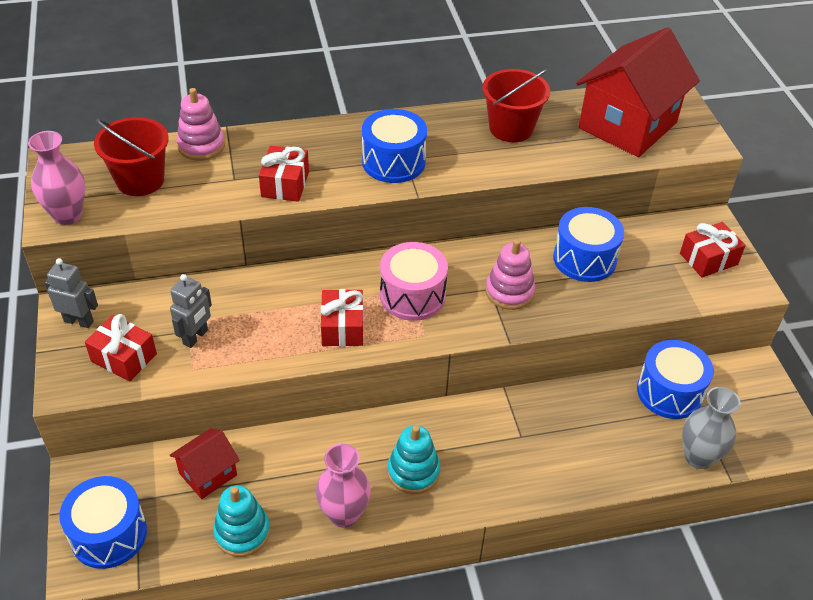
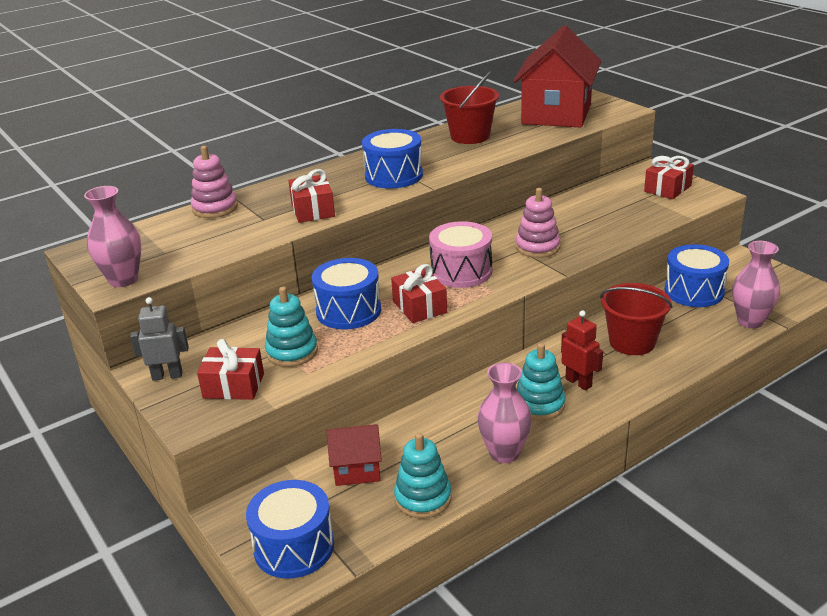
camera: 20 degrees left, 15 degrees down
red bucket [94,117,169,196] -> red bucket moved to [600,283,673,355]
grey robot [170,274,212,348] -> turquoise stacking toy [265,287,318,367]
red house [170,428,240,499] -> red house turned 60 degrees clockwise [326,424,382,486]
blue drum [553,207,624,282] -> blue drum moved to [312,258,381,329]
grey vase [682,387,741,469] -> pink vase [732,241,780,328]
none -> red robot [561,310,603,390]

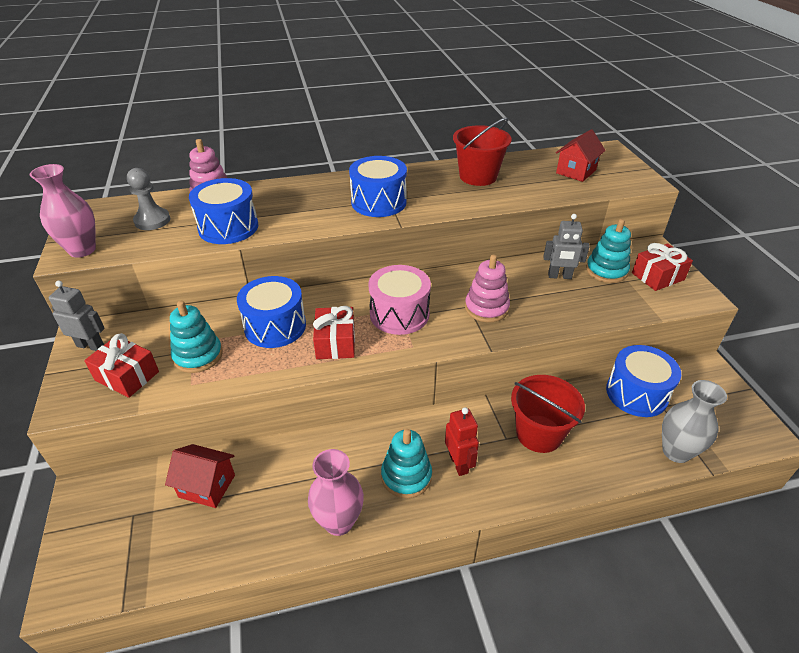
camera: 20 degrees right, 10 degrees up
blue drum [246,480,334,579] -> blue drum moved to [189,178,258,244]
red gift [288,169,335,223] -> none
turquoise stacking toy [394,433,452,518] -> turquoise stacking toy moved to [586,219,631,283]
red house [513,25,601,127] -> red house [556,129,606,182], size x0.49
pink vase [732,241,780,328] -> grey vase [662,380,727,463]
none -> grey pawn [127,168,170,230]
none -> grey robot [543,214,590,279]

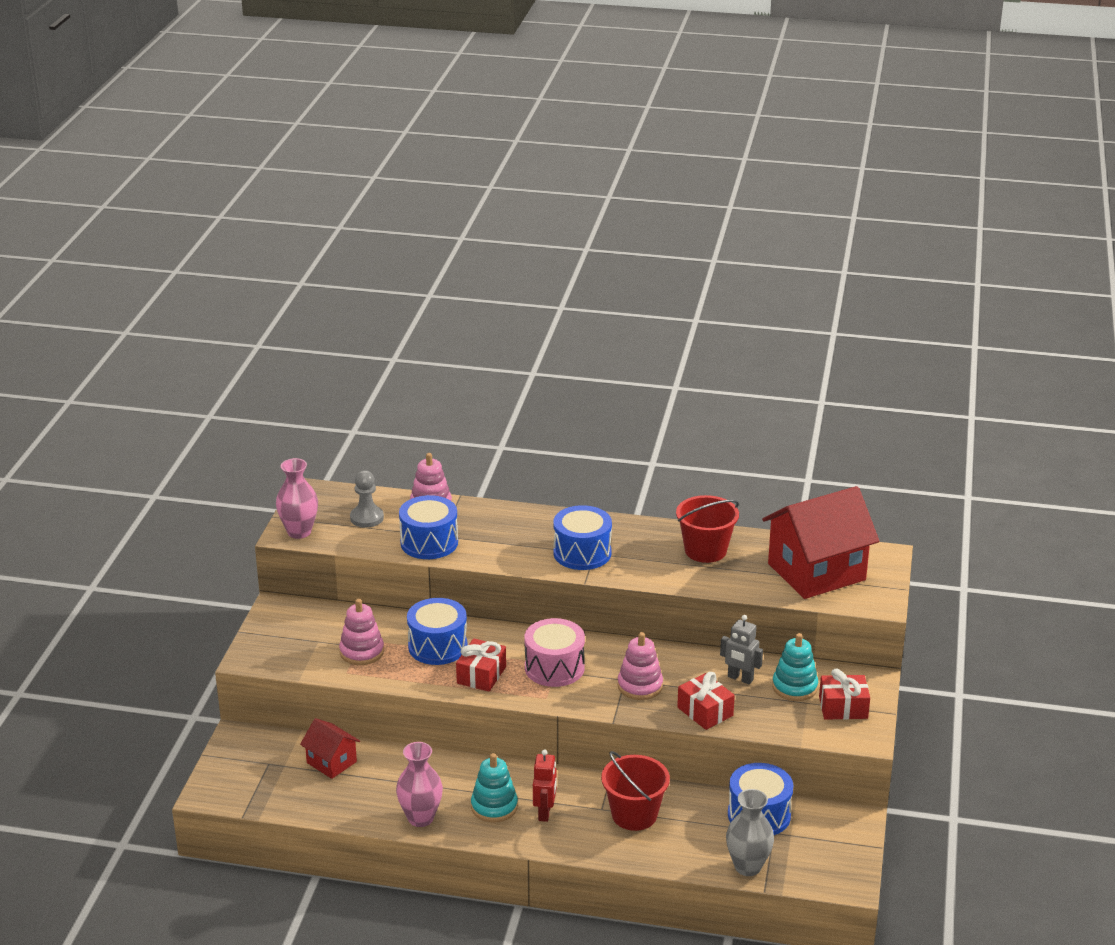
camera: 25 degrees right, 10 degrees down
grey robot [48,281,105,351] -> none
red gift [84,333,159,398] -> red gift moved to [677,672,735,730]
turquoise stacking toy [170,301,223,373] -> pink stacking toy [339,599,384,665]
red house [556,129,606,182] -> red house [762,486,879,599], size x2.05

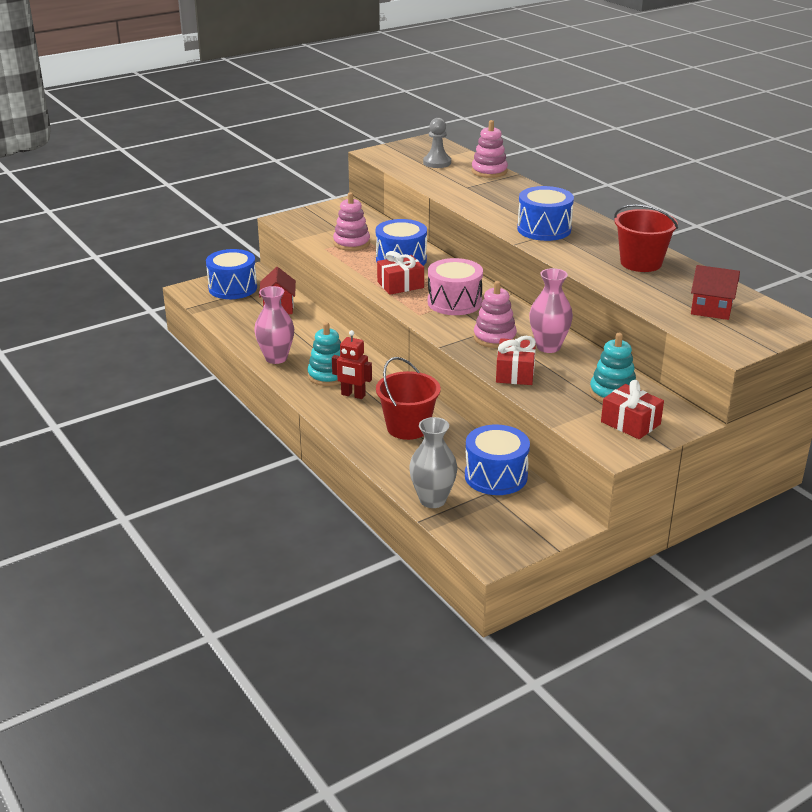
camera: 45 degrees right, 0 degrees up
pink vase [276,458,318,539] -> pink vase moved to [529,268,573,353]
blue drum [399,495,458,559] -> blue drum moved to [206,249,257,299]
red robot [533,749,557,822] -> red robot turned 60 degrees clockwise [332,330,372,399]
grey robot [720,615,763,684] -> none
red house [762,486,879,599] -> red house [691,265,740,320], size x0.49

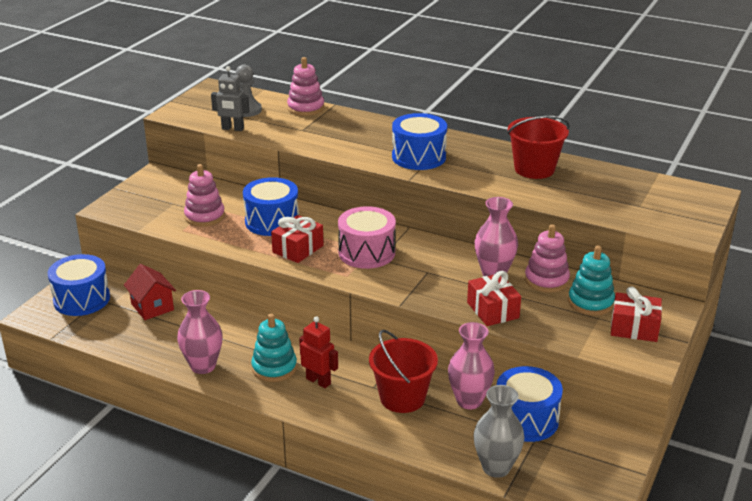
camera: 30 degrees left, 0 degrees up
red robot [332,330,372,399] -> red robot turned 135 degrees counterclockwise [299,316,338,388]
pink stacking toy [473,281,517,348] -> pink stacking toy moved to [525,224,570,293]
red house [691,265,740,320] -> none
none -> grey robot [211,66,250,131]
none -> pink vase [448,322,495,409]

